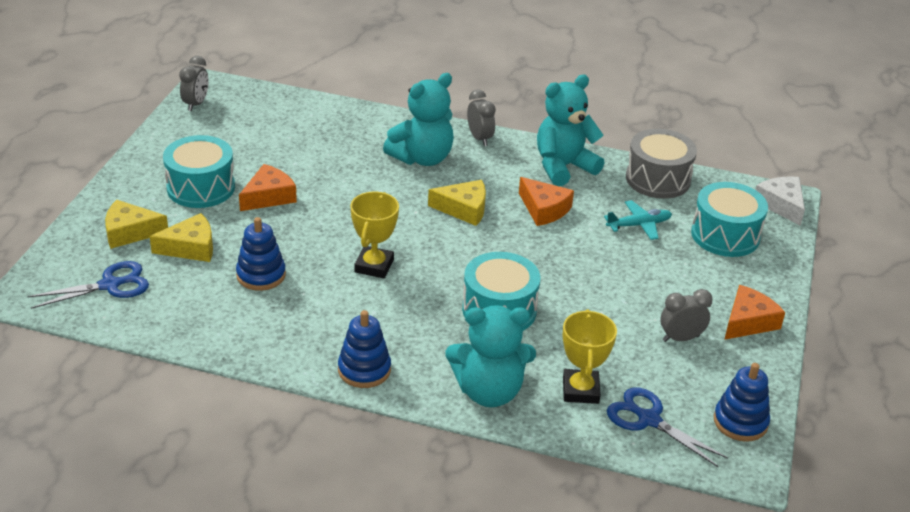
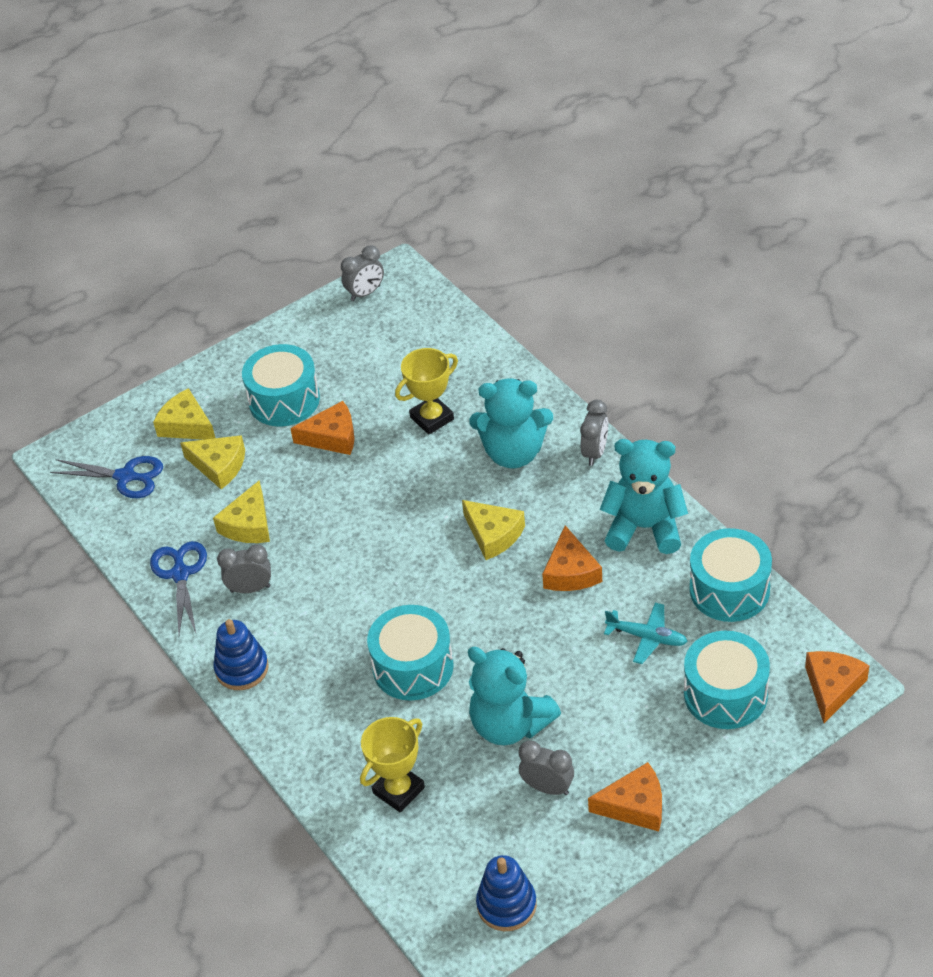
camera: 45 degrees right, 10 degrees up
blue stacking toy [236,217,286,291] -> yellow cheese [213,481,270,543]
yellow trophy [351,192,399,278] -> yellow trophy moved to [395,348,458,435]
turquoise teddy bear [446,305,536,407] -> turquoise teddy bear moved to [468,647,561,745]
blue scissors [607,387,728,467] -> blue scissors moved to [150,541,207,635]
grey drum [626,129,697,199] -> turquoise drum [690,528,772,622]
white cheese [756,176,805,226] -> orange cheese [805,651,869,723]
none -> grey clock [217,544,271,593]

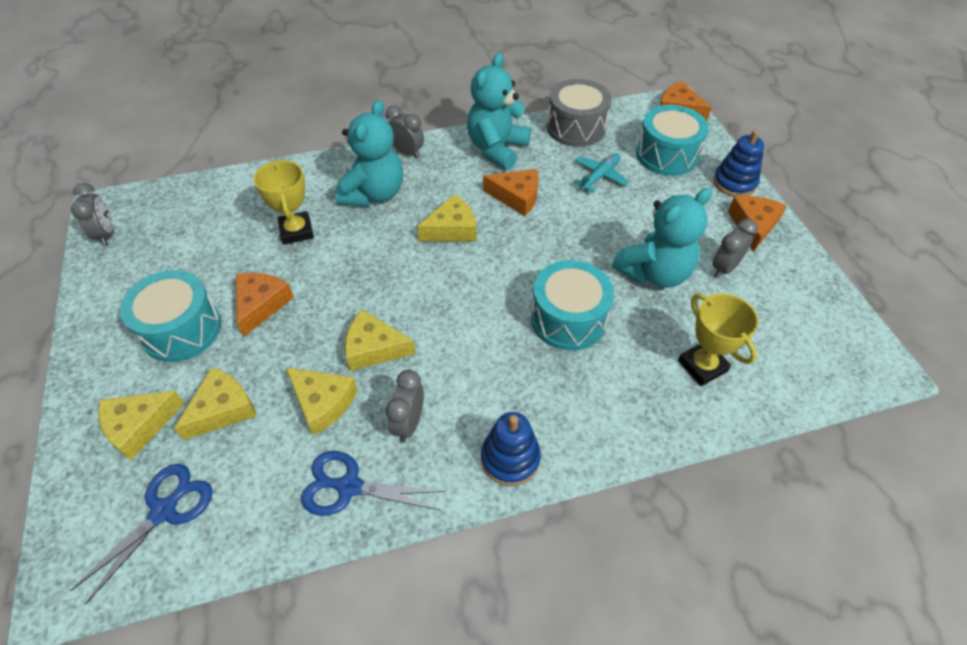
camera: 75 degrees left, 5 degrees up
blue stacking toy [476,855,537,931] -> blue stacking toy moved to [713,130,764,197]
turquoise drum [690,528,772,622] -> grey drum [547,79,612,147]
none -> yellow cheese [345,309,416,371]

